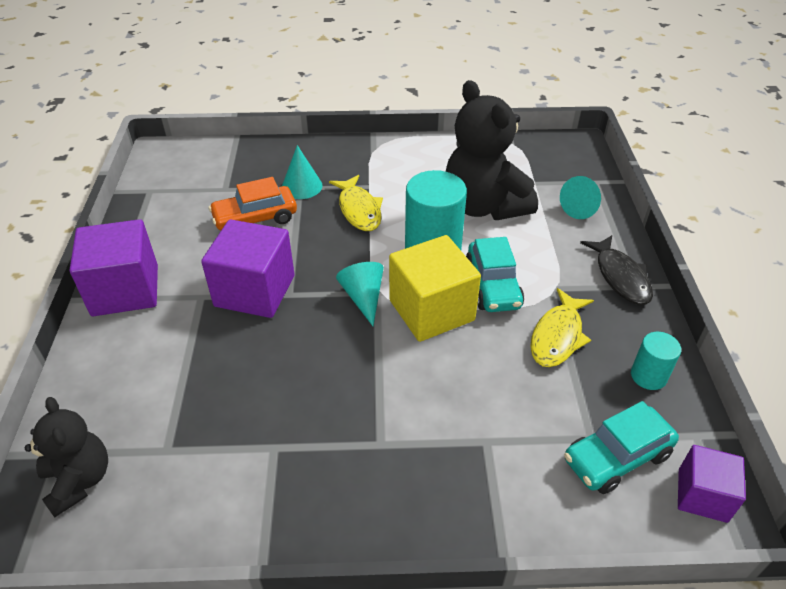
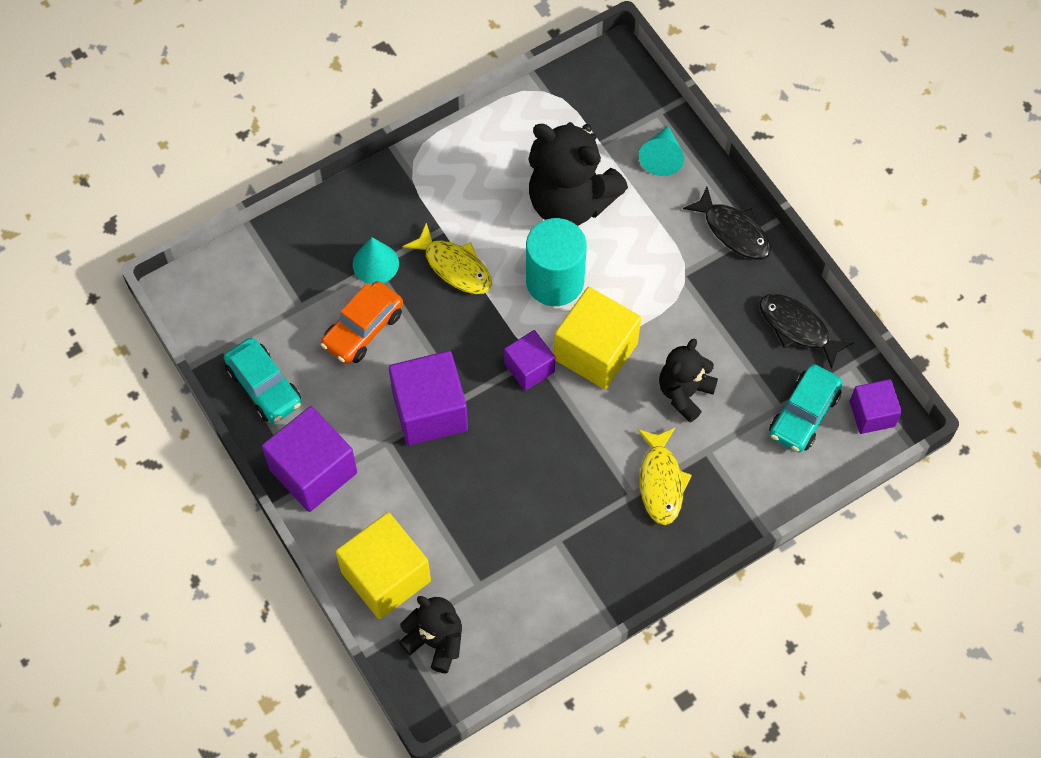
camera: 30 degrees left, 20 degrees up
turquoise cone [336,262,384,326] -> purple cube [504,330,555,391]
turquoise car [466,237,524,312] -> turquoise car moved to [224,338,301,423]
yellow fish [530,288,594,367] -> yellow fish moved to [638,428,692,525]
turquoise cylinder [631,332,681,390] -> black fish [759,294,853,369]
none -> yellow cube [336,512,431,619]
none -> black teddy bear [659,338,718,422]

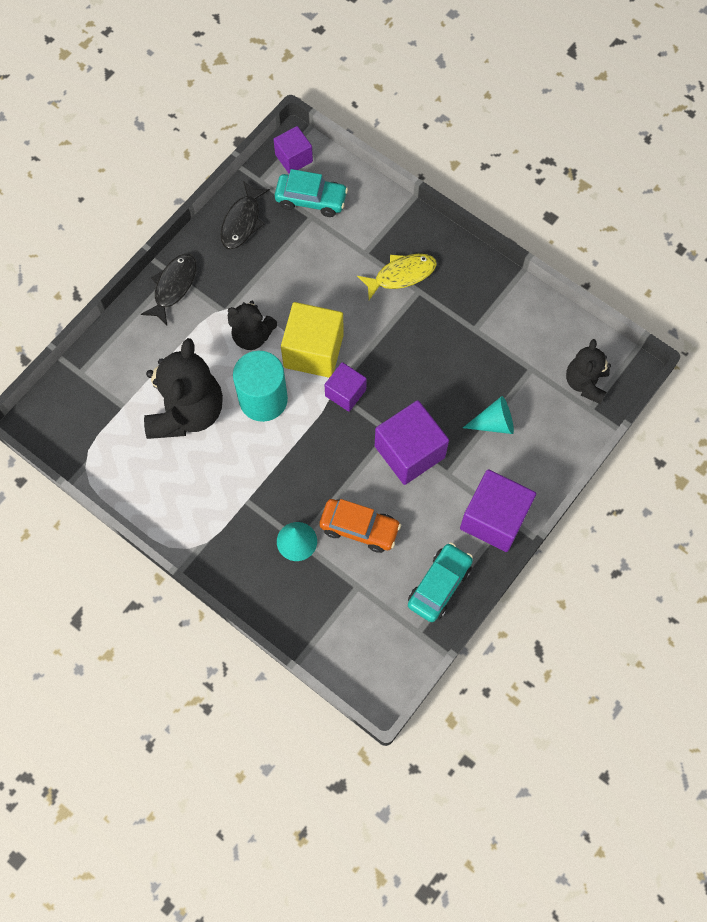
camera: 110 degrees left, 5 degrees up
yellow cube [336,512,431,619] -> none
yellow fish [403,223,492,294] -> none
turquoise cone [639,126,684,176] -> turquoise cone moved to [463,396,514,434]
black teddy bear [659,338,718,422] -> black teddy bear moved to [228,301,277,350]

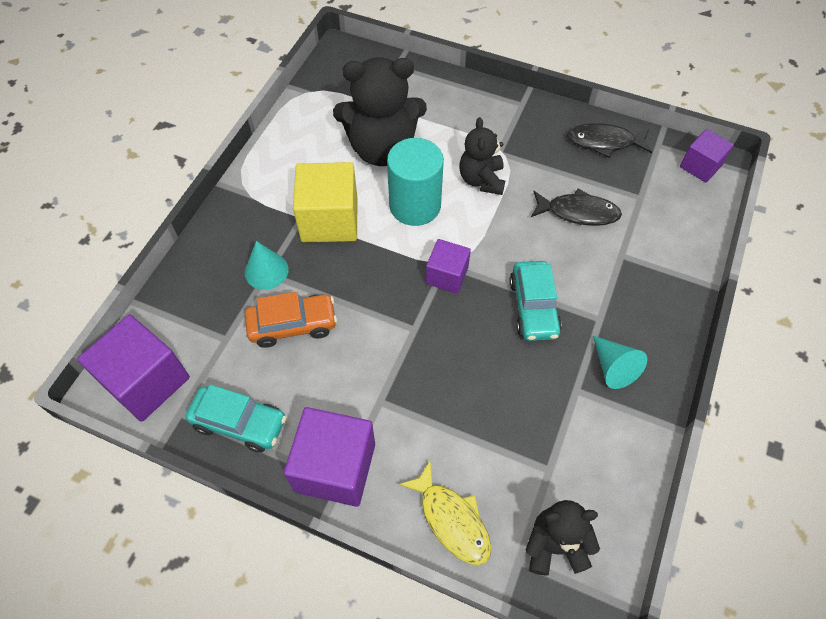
camera: 75 degrees right, 10 degrees down
black fish [141,253,196,325] -> black fish moved to [531,188,622,226]
turquoise car [275,169,348,217] -> turquoise car moved to [509,261,562,341]
yellow cube [281,302,344,378] -> yellow cube moved to [293,162,358,243]
orange car [319,499,401,553] -> orange car turned 105 degrees counterclockwise [245,292,337,348]
yellow fish [357,254,437,300] -> yellow fish moved to [399,461,491,565]
purple cube [375,400,449,485] -> purple cube moved to [77,315,190,422]
turquoise cone [463,396,514,434] -> turquoise cone moved to [593,336,647,389]

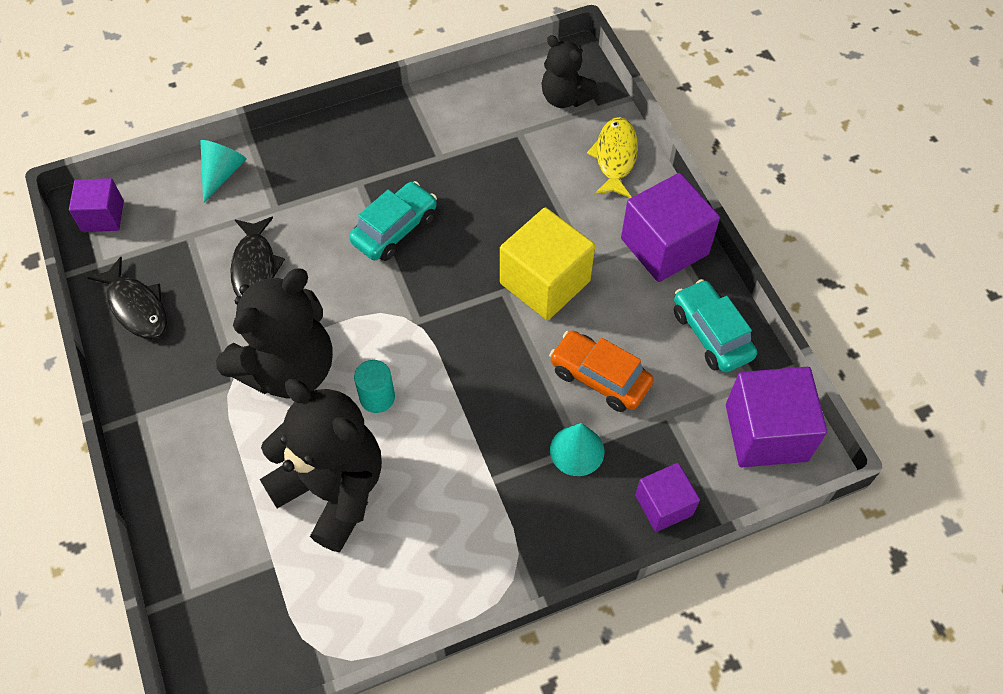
camera: 135 degrees left, 0 degrees up
yellow cube [293,162,358,243] -> yellow cube moved to [500,207,595,320]
turquoise cylinder [387,138,444,226] -> turquoise cylinder [354,360,395,413], size x0.53
purple cube [426,239,471,294] -> purple cube moved to [635,463,700,532]
black teddy bear [459,117,505,195] -> black teddy bear [216,268,333,399], size x1.73
black fish [531,188,622,226] -> black fish turned 150 degrees counterclockwise [230,217,285,296]
turquoise cone [593,336,647,389] -> turquoise cone moved to [200,140,247,203]

